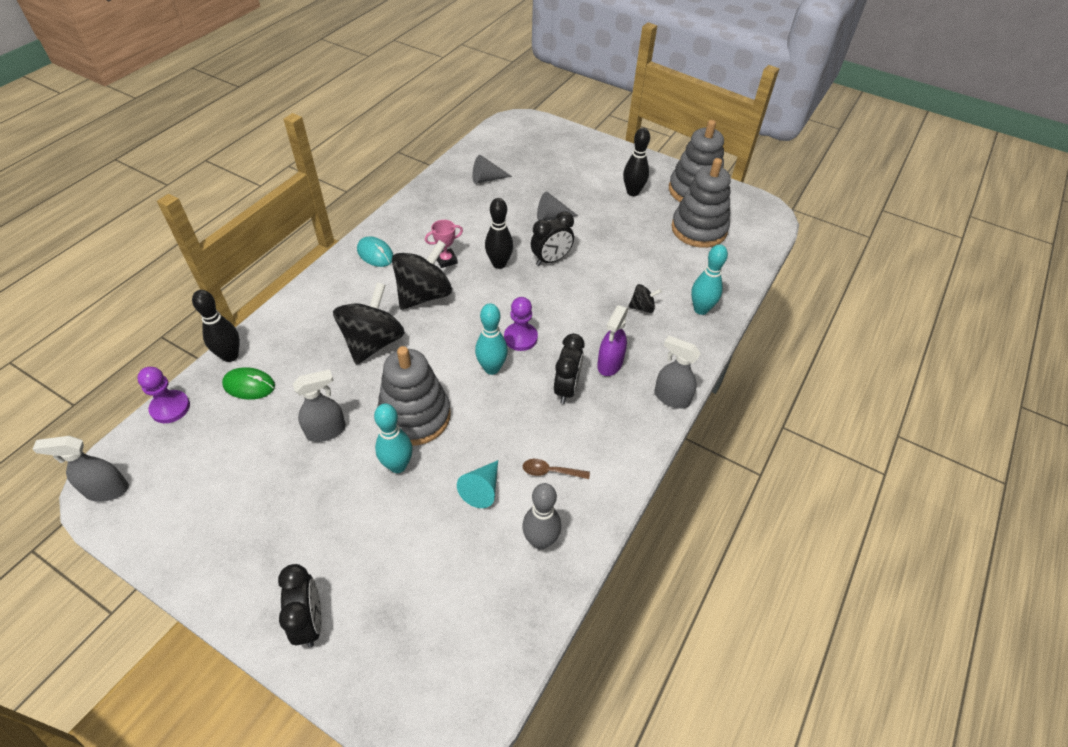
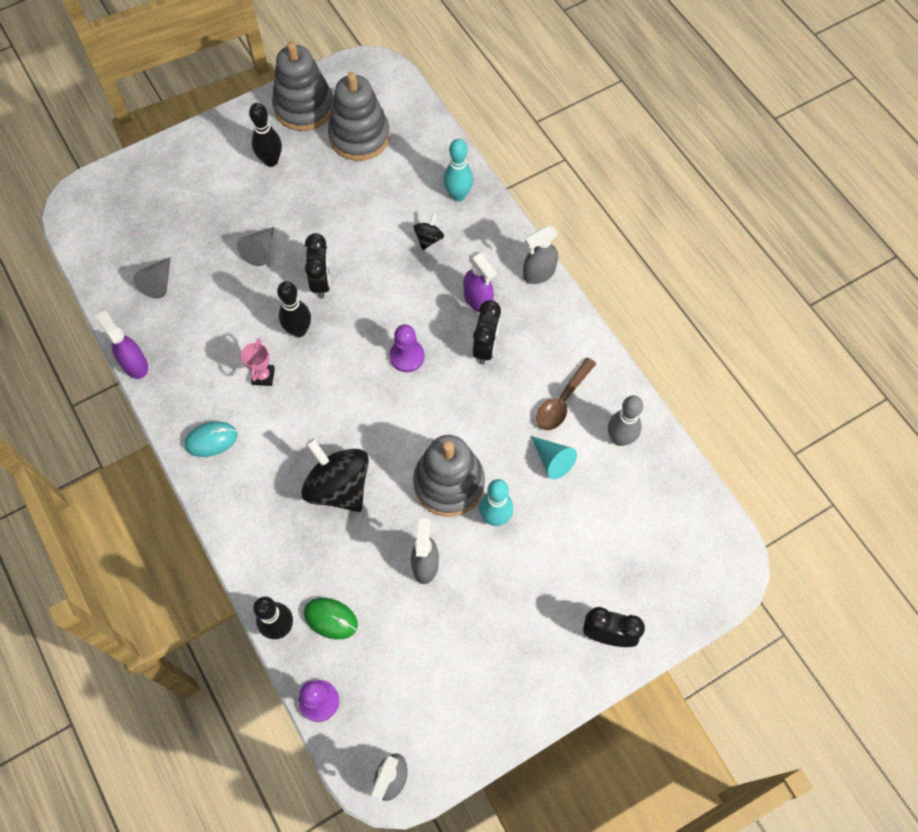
camera: 60 degrees left, 15 degrees up
green mouse [222,367,275,400] -> green mouse turned 75 degrees clockwise [304,598,358,640]
black spinning top [392,240,452,310] -> none
turquoise bowling pin [475,303,508,375] -> none
brown spoon [523,459,590,479] -> brown spoon [536,357,596,430], size x1.53
black clock [554,334,585,404] -> black clock turned 60 degrees clockwise [473,300,501,365]
none -> purple spray bottle [97,311,148,379]

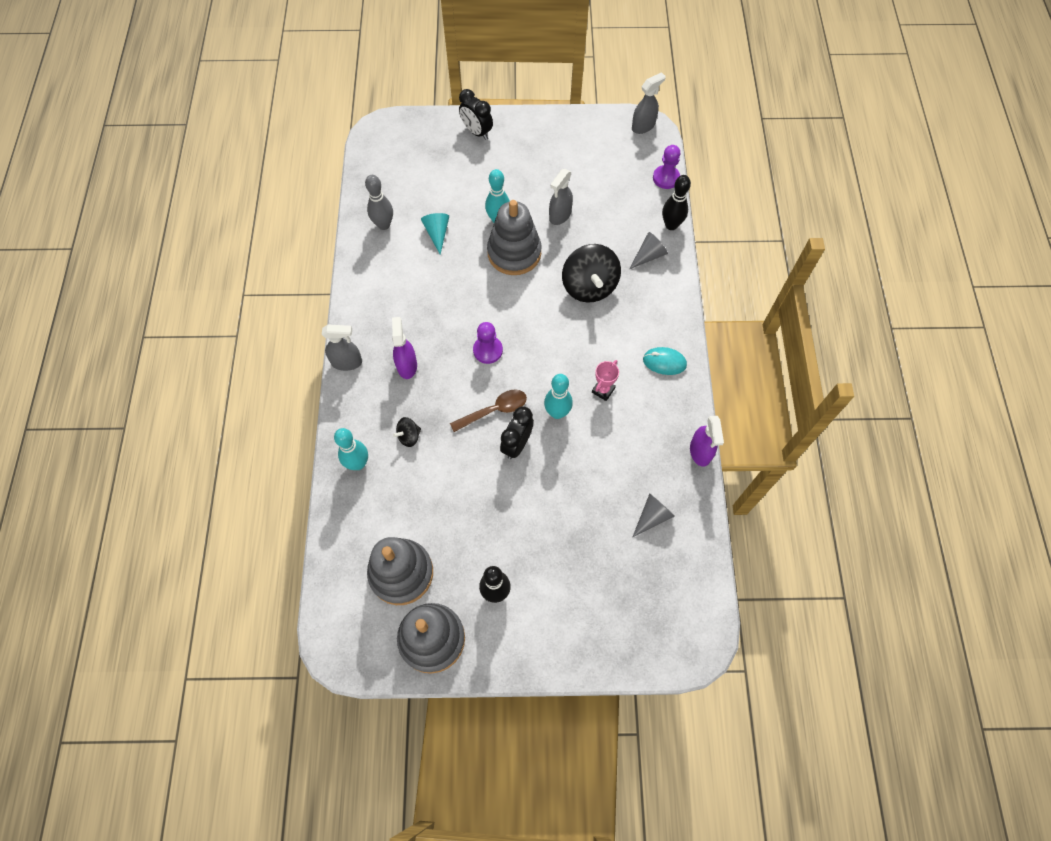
camera: 150 degrees left, 0 degrees up
grey cone [237,227,274,266] -> grey cone moved to [629,232,668,269]
black bowling pin [277,281,311,337] -> turquoise bowling pin [544,374,573,419]
green mouse [304,598,358,640] -> none
black clock [473,300,501,365] -> none
brown spoon [536,357,596,430] -> brown spoon moved to [450,389,527,432]

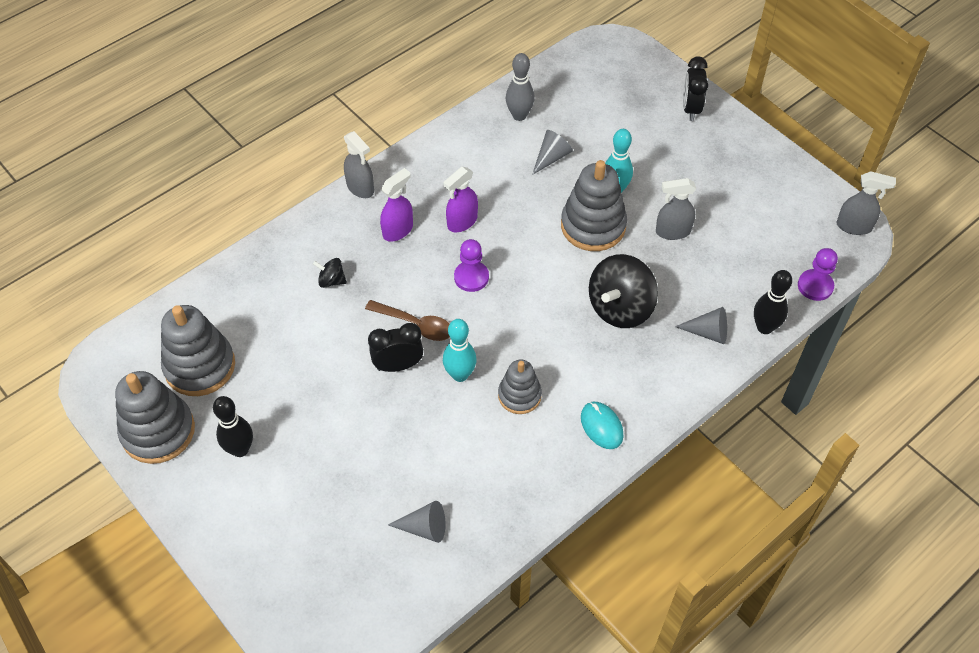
camera: 50 degrees right, 10 degrees down
turquoise bowling pin [334,428,368,470] -> none
turquoise cone [421,213,449,255] -> grey cone [532,130,573,175]
pink trophy [592,360,619,401] -> grey stacking toy [498,360,542,414]
purple spray bottle [690,416,724,467] -> purple spray bottle moved to [443,167,478,232]

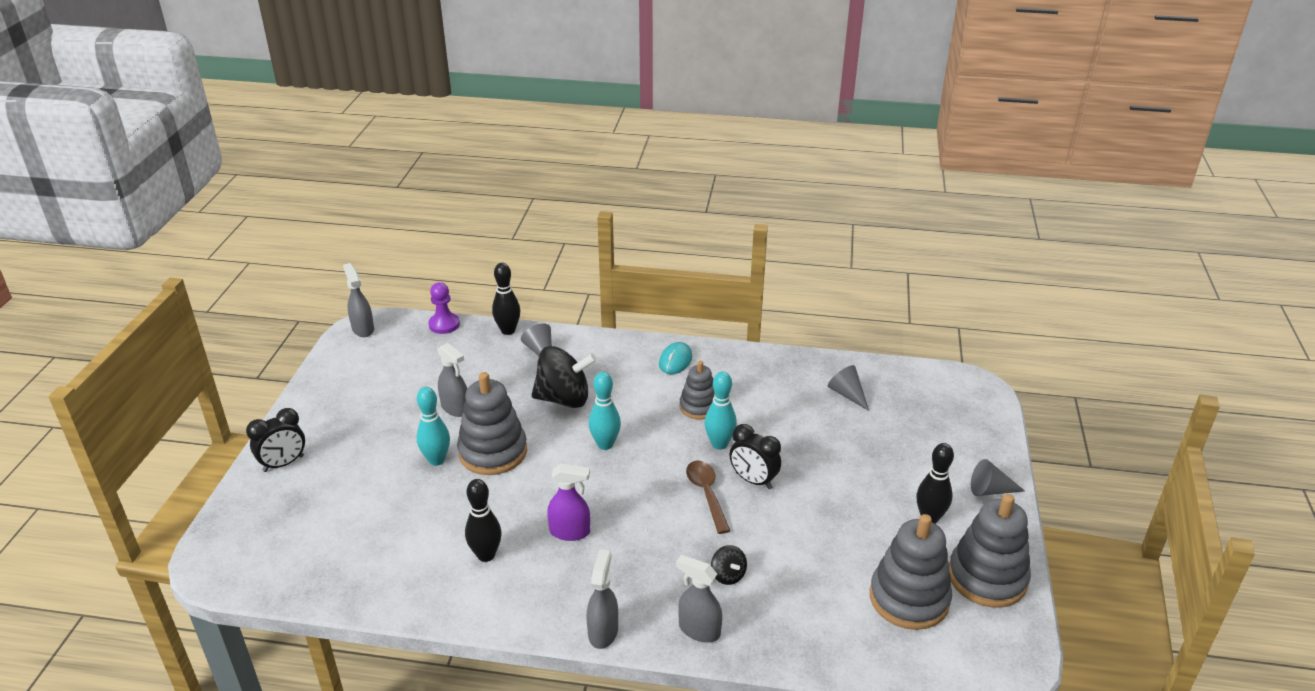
camera: 130 degrees left, 20 degrees down
purple spray bottle [380,168,413,242] -> none
purple pawn [454,239,489,292] -> none
grey bowling pin [506,53,535,121] -> none
grey cone [532,130,573,175] -> grey cone moved to [971,459,1025,496]
none -> black bowling pin [465,479,502,562]
none -> turquoise bowling pin [589,372,621,450]
none -> grey spray bottle [676,555,722,643]

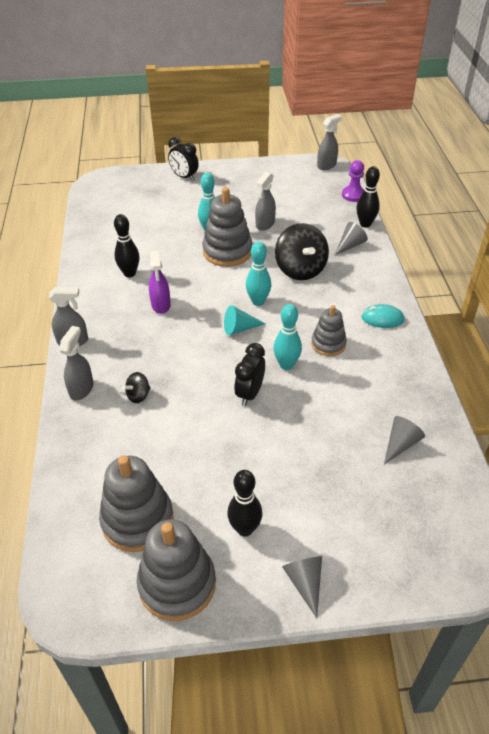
camera: 75 degrees right, 10 degrees up
brown spoon [686,461,730,534] -> none
none -> turquoise cone [224,305,266,335]

